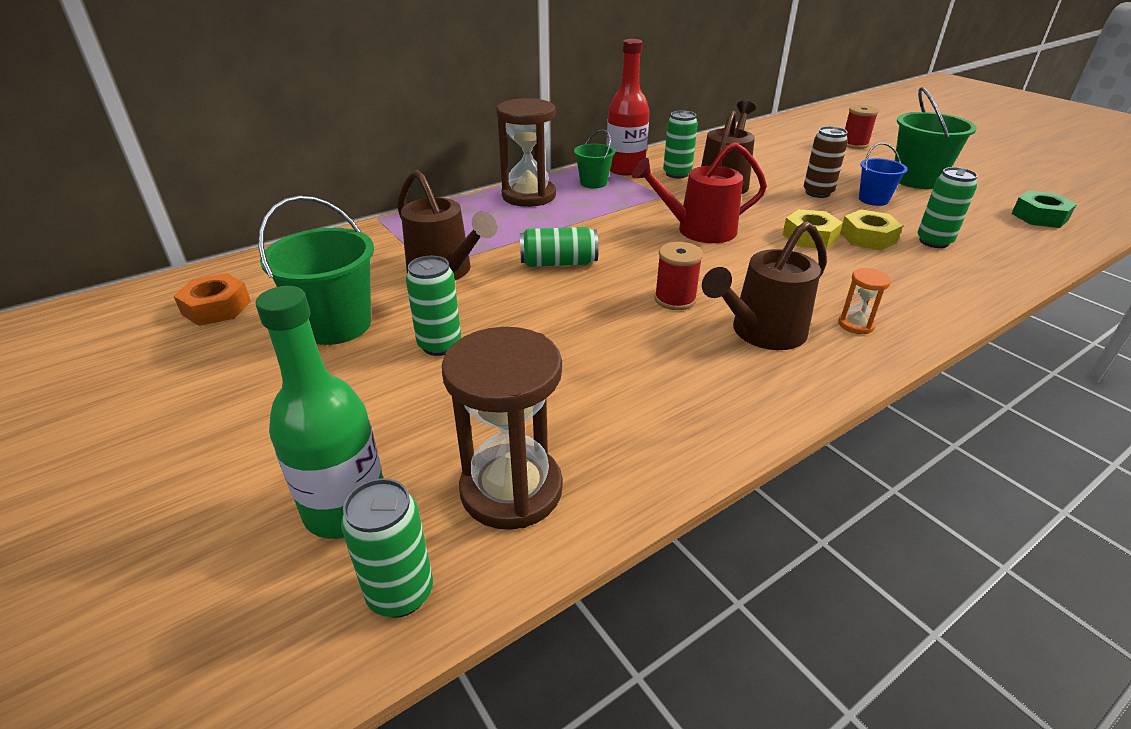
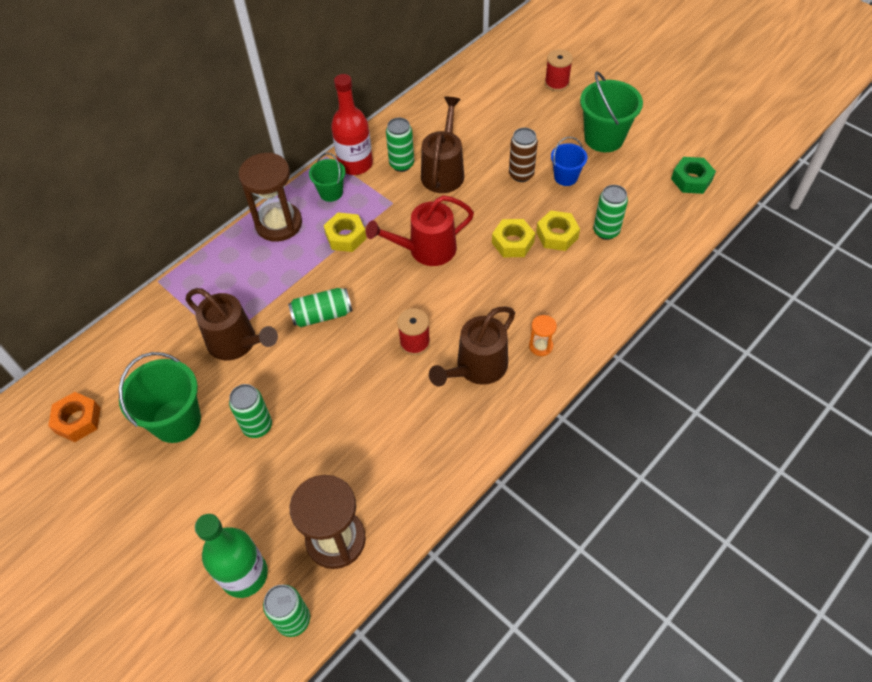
camera: 10 degrees left, 20 degrees up
none -> yellow nut [324,213,366,252]

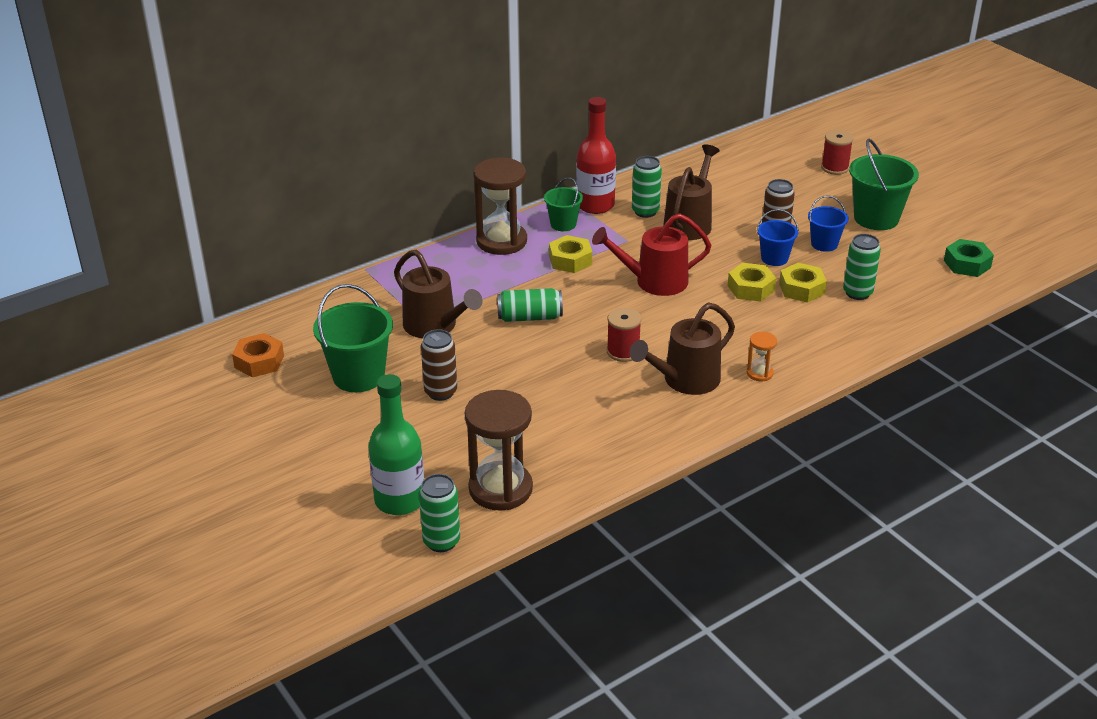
camera: 10 degrees right, 20 degrees down
green can [229,384,272,438] -> brown can [421,329,457,401]
none -> blue bucket [757,209,799,266]

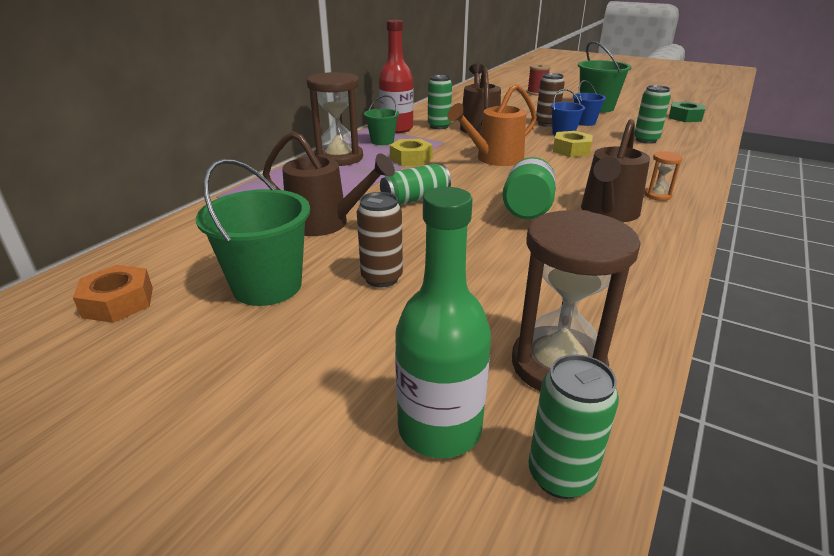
camera: 25 degrees left, 5 degrees down
red watering can [592,213,712,296] -> orange watering can [447,84,537,166]
red spool [607,308,641,362] -> green bottle [502,157,556,219]
yellow nut [779,263,827,303] -> none

